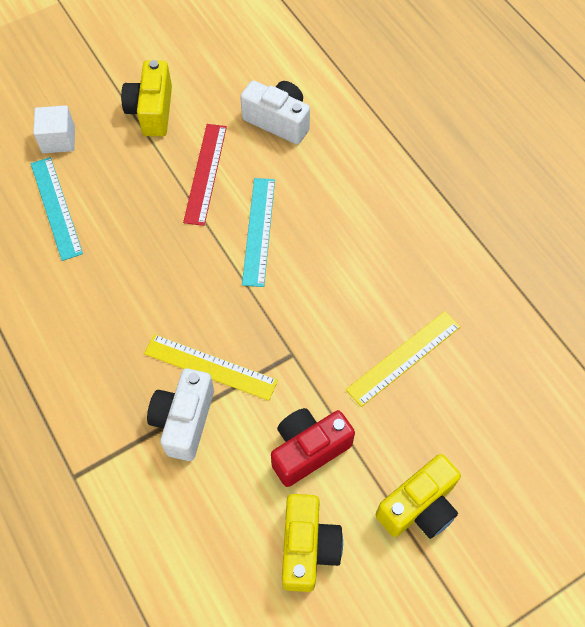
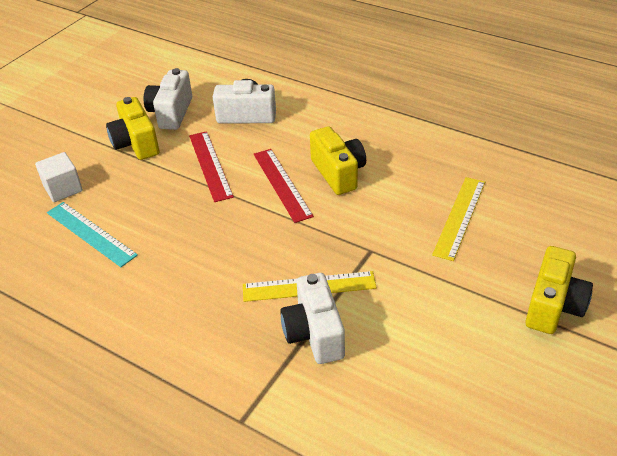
camera: 25 degrees left, 20 degrees down
turquoise ruler [242,178,275,287] -> red ruler [254,149,314,223]
red camera [271,408,355,487] -> none
yellow camera [282,494,343,592] -> yellow camera moved to [310,126,366,195]
none -> white camera [144,68,192,130]

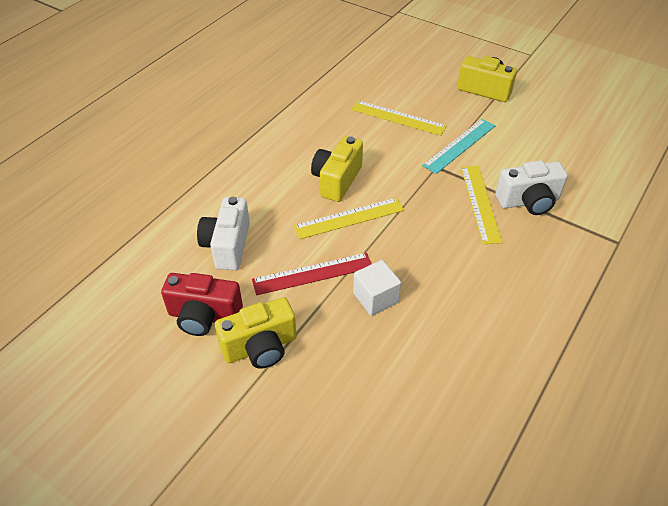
camera: 90 degrees left, 5 degrees up
white cube [35,152,83,202] -> white cube moved to [353,260,401,316]
turquoise ruler [47,202,138,267] -> turquoise ruler moved to [422,119,495,174]
white camera [144,68,192,130] -> red camera [161,273,243,336]
red ruler [254,149,314,223] -> yellow ruler [294,198,404,239]
yellow camera [310,126,366,195] -> yellow camera turned 45 degrees counterclockwise [311,136,363,202]

